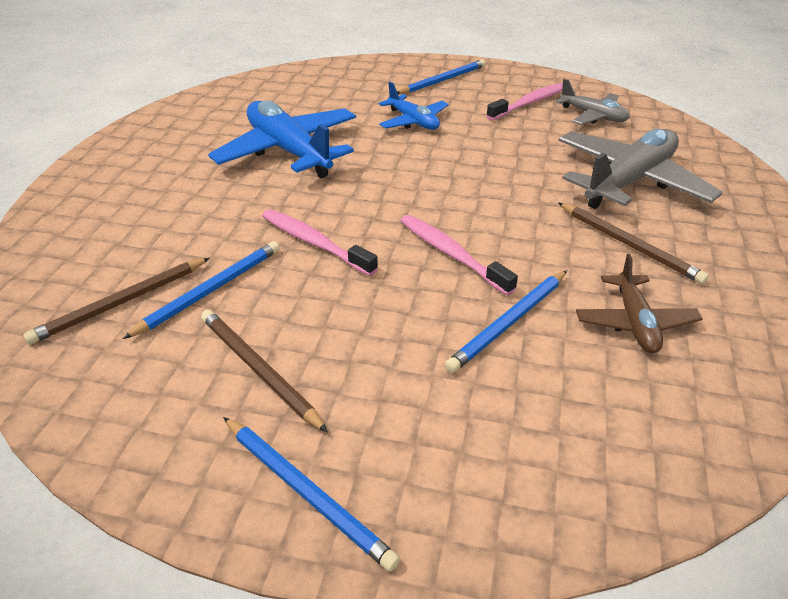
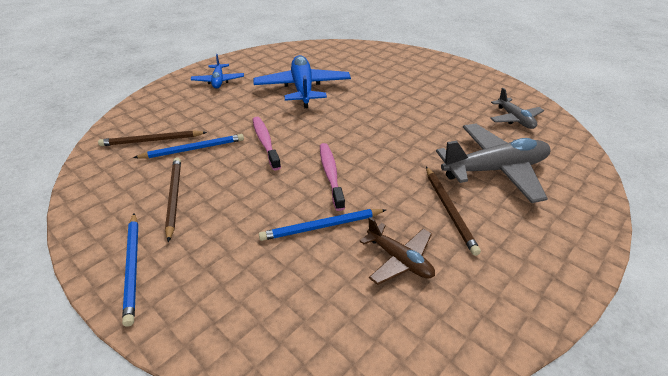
camera: 30 degrees right, 0 degrees up
blue plane [379,82,449,130] -> blue plane moved to [191,54,244,88]
blue pencil [397,59,486,94] -> none
pink toothbrush [486,83,563,120] -> none
brown plane [576,254,703,353] -> brown plane turned 75 degrees counterclockwise [360,217,435,285]

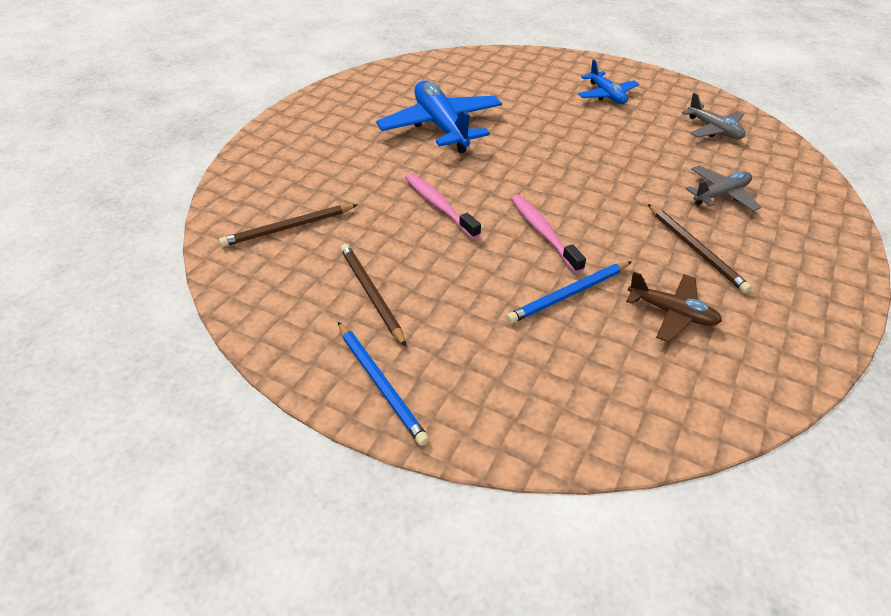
camera: 15 degrees left, 5 degrees up
blue pencil [133,134,244,158] -> none
blue plane [191,54,244,88] -> blue plane moved to [578,59,639,104]
grey plane [436,123,550,203] -> grey plane [686,165,761,211], size x0.55

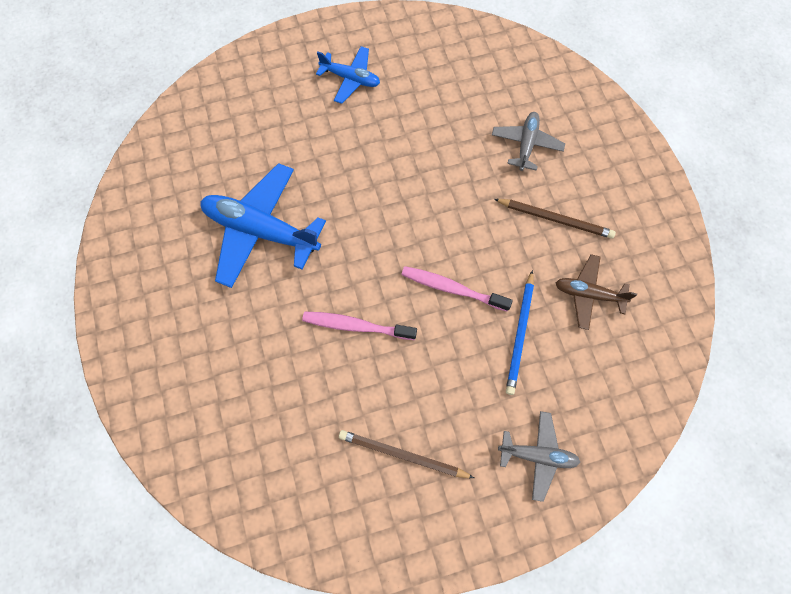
camera: 45 degrees left, 25 degrees up
brown pencil [219,204,357,247] -> none
blue pencil [338,322,429,446] -> none
brown plane [626,271,722,343] -> brown plane turned 150 degrees counterclockwise [556,254,637,330]
grey plane [682,93,745,139] -> grey plane moved to [498,411,580,502]

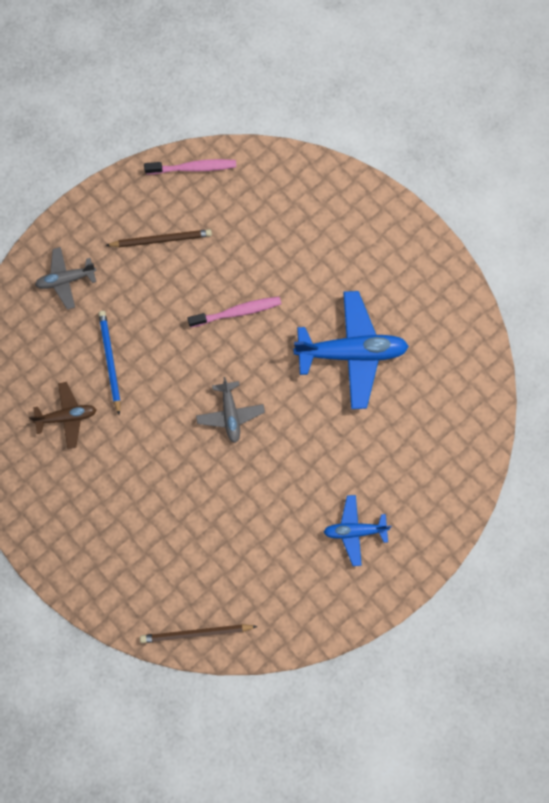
camera: 155 degrees right, 5 degrees up
pink toothbrush [401,266,513,312] -> pink toothbrush moved to [144,159,236,175]
grey plane [492,112,565,171] -> grey plane moved to [196,377,265,443]
brown pencil [494,199,616,239] -> brown pencil moved to [140,624,258,643]

